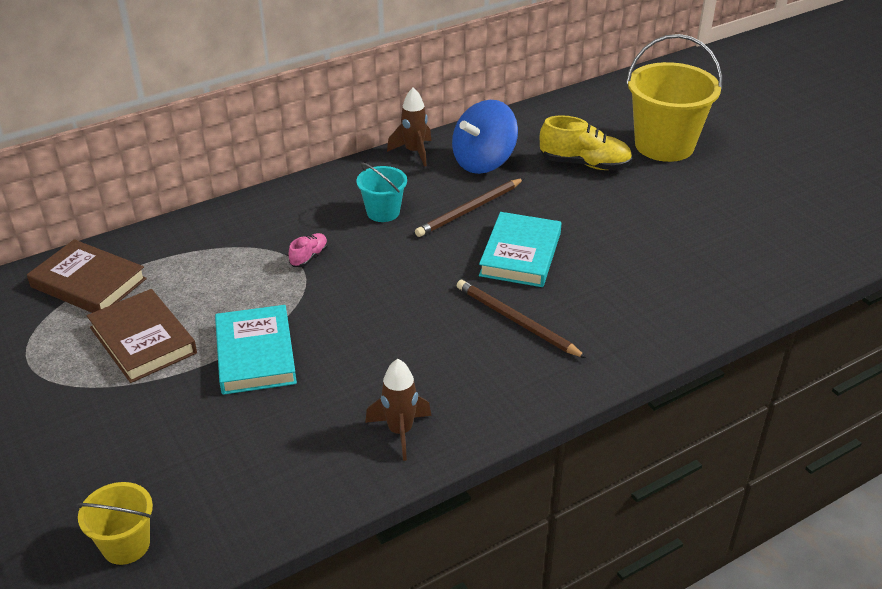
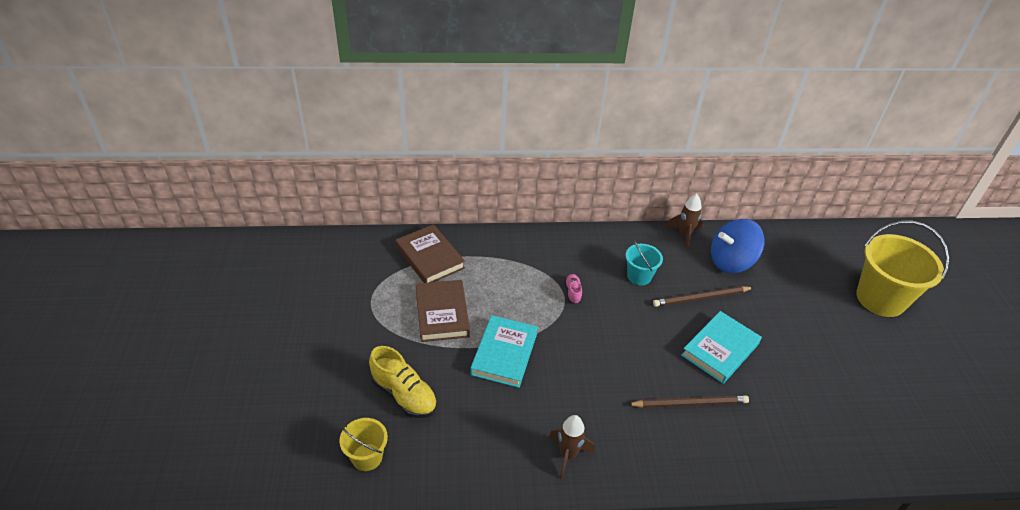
camera: 25 degrees right, 5 degrees up
pink shoe [289,233,328,267] -> pink shoe turned 60 degrees counterclockwise [565,274,582,304]
brown pencil [457,280,586,358] -> brown pencil turned 105 degrees clockwise [627,395,749,408]
yellow shoe [540,115,632,170] -> yellow shoe moved to [369,346,437,418]

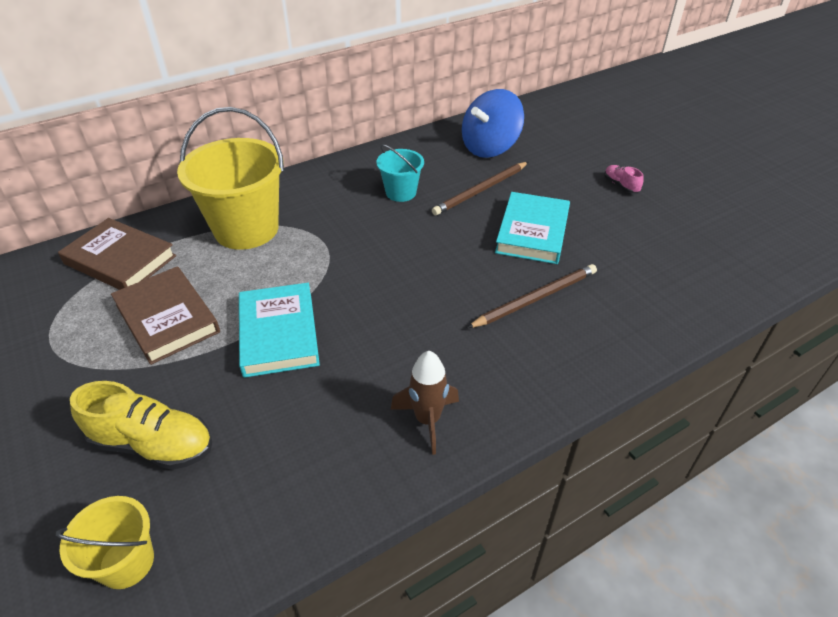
camera: 25 degrees left, 0 degrees up
pink shoe [565,274,582,304] -> pink shoe moved to [604,165,644,193]
brown rocket [666,194,703,250] -> none
yellow bucket [856,221,949,317] -> yellow bucket moved to [177,107,284,250]

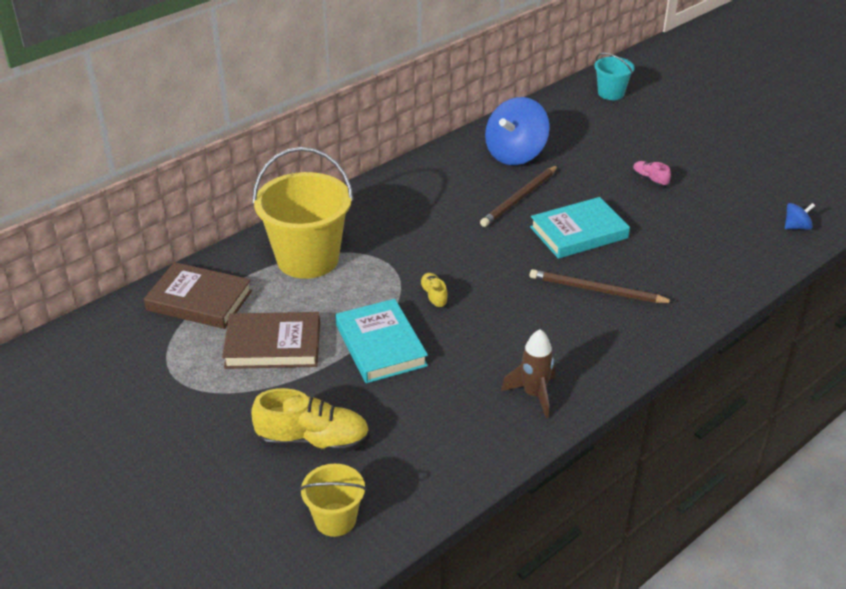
camera: 10 degrees left, 5 degrees down
brown book [111,266,220,365] -> brown book turned 45 degrees counterclockwise [222,312,320,369]
turquoise bucket [376,144,424,202] -> turquoise bucket moved to [594,53,635,100]
brown pencil [467,264,597,328] -> brown pencil turned 120 degrees counterclockwise [530,269,674,303]
turquoise book [495,192,570,264] -> turquoise book turned 60 degrees clockwise [530,197,630,259]
none -> yellow shoe [419,273,448,308]
none -> blue spinning top [785,203,815,230]

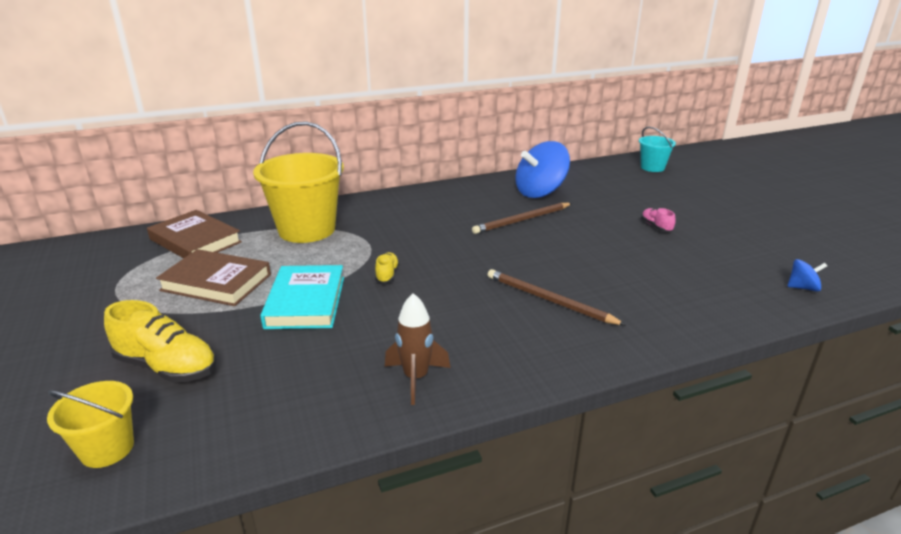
camera: 20 degrees right, 10 degrees down
turquoise book [530,197,630,259] -> none

